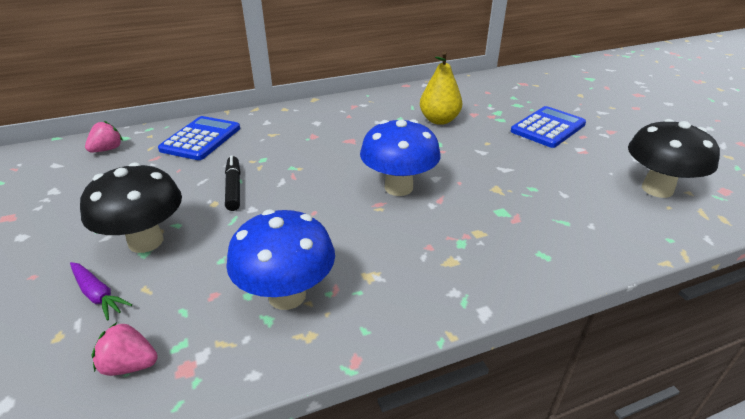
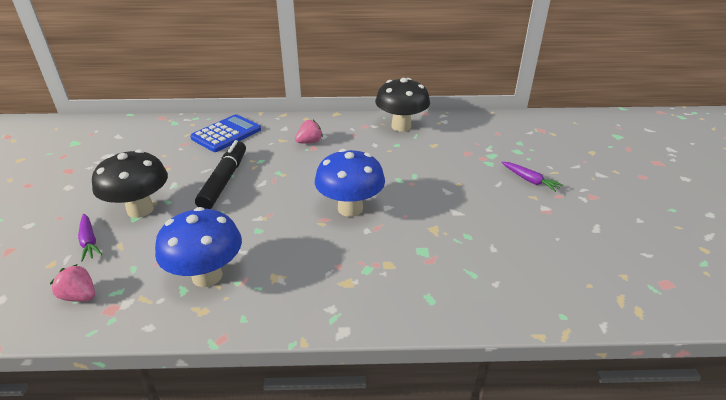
camera: 20 degrees right, 0 degrees up
pink strawberry [85,121,123,152] -> pink strawberry moved to [295,120,323,143]
black marker [225,155,241,211] -> black marker [195,140,246,209], size x1.52
yellow pear [420,51,462,125] -> none
blue calculator [511,106,586,148] -> purple carrot [501,162,563,192]
black mushroom [628,119,720,198] -> black mushroom moved to [375,78,430,132]

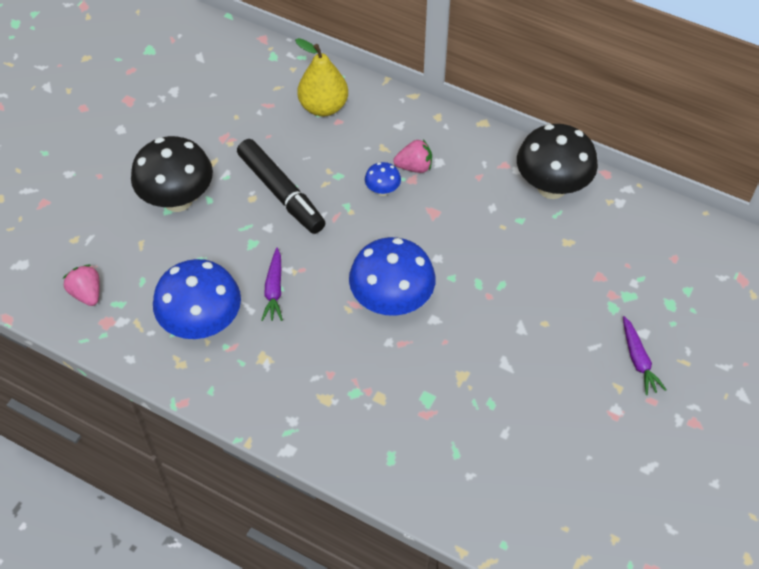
camera: 30 degrees right, 20 degrees up
purple carrot [78,214,102,261] -> purple carrot moved to [261,248,283,321]
blue calculator [190,114,261,152] -> yellow pear [295,38,348,117]
black marker [195,140,246,209] -> black marker turned 105 degrees clockwise [237,139,325,234]
none -> blue mushroom [365,162,401,196]

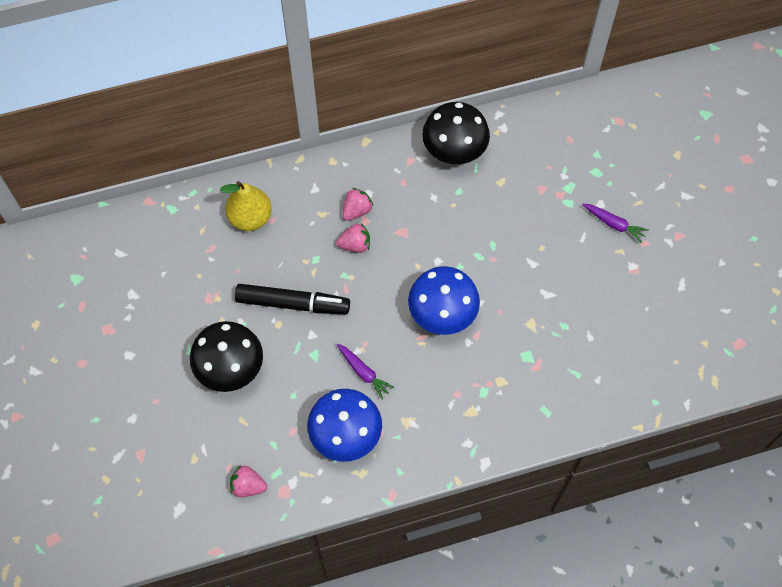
camera: 45 degrees left, 10 degrees up
blue mushroom [365,162,401,196] -> pink strawberry [336,223,370,253]

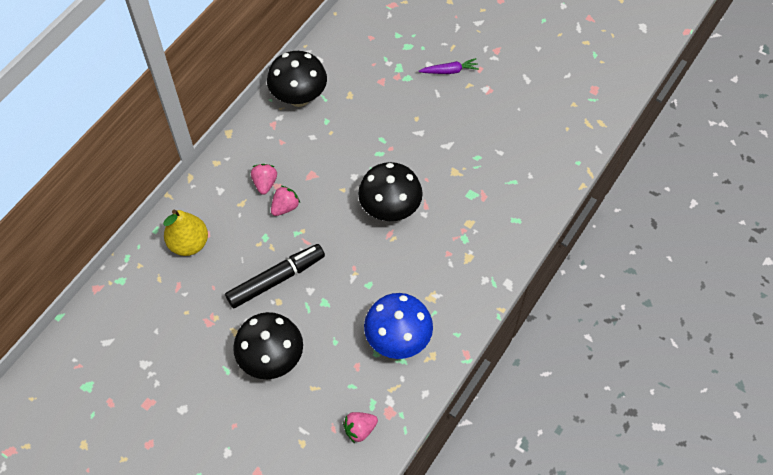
camera: 40 degrees left, 5 degrees down
purple carrot [337,343,395,400] -> none
blue mushroom [408,266,480,335] -> black mushroom [358,162,423,221]

